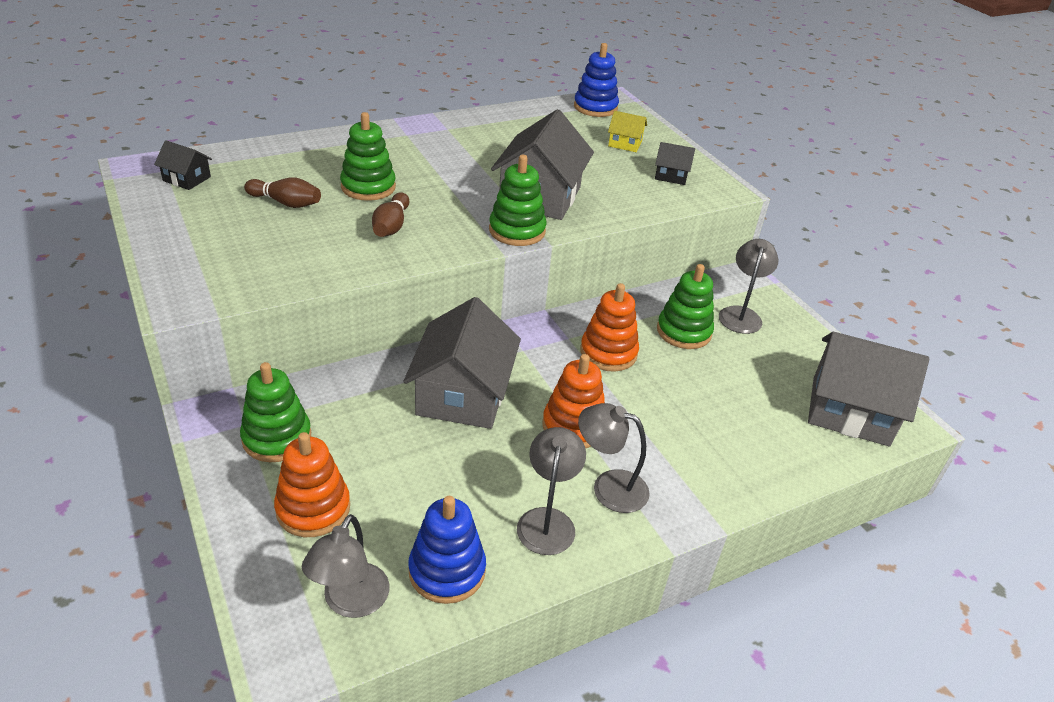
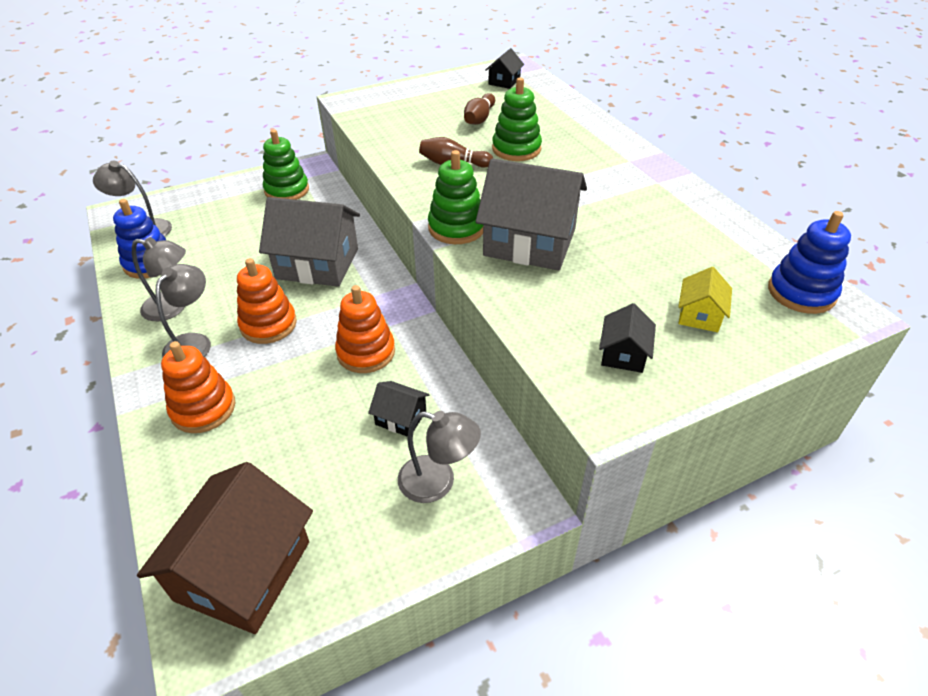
camera: 95 degrees right, 5 degrees up
orange stacking toy [274,432,350,537] -> orange stacking toy moved to [161,341,235,433]
green stacking toy [657,264,714,349] -> black house [368,381,430,437]
grey house [808,332,929,446] -> brown house [137,462,313,634]

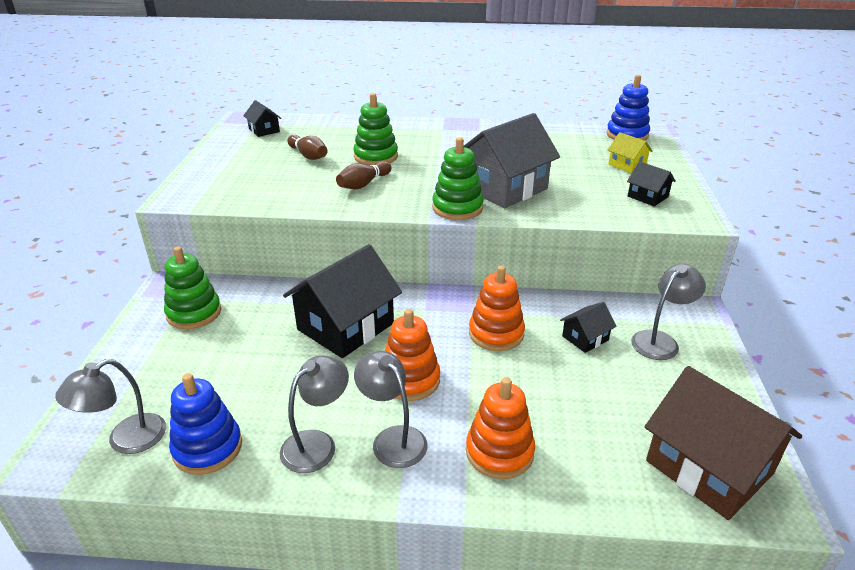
camera: 60 degrees left, 10 degrees down
grey house [259,197,360,287] -> black house [283,244,402,358]

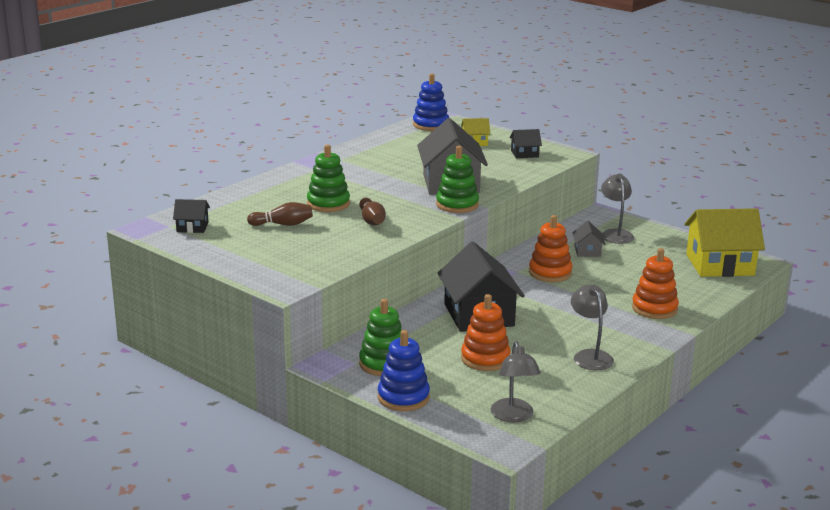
camera: 55 degrees left, 10 degrees down
blue stacking toy [169,373,242,475] -> blue stacking toy moved to [378,330,430,411]
grey lamp [354,351,427,468] -> none
orange stacking toy [385,309,440,401] -> orange stacking toy moved to [461,294,511,371]
black house [560,302,617,353] -> grey house [572,221,605,257]
brown house [645,366,802,520] -> yellow house [684,208,765,277]

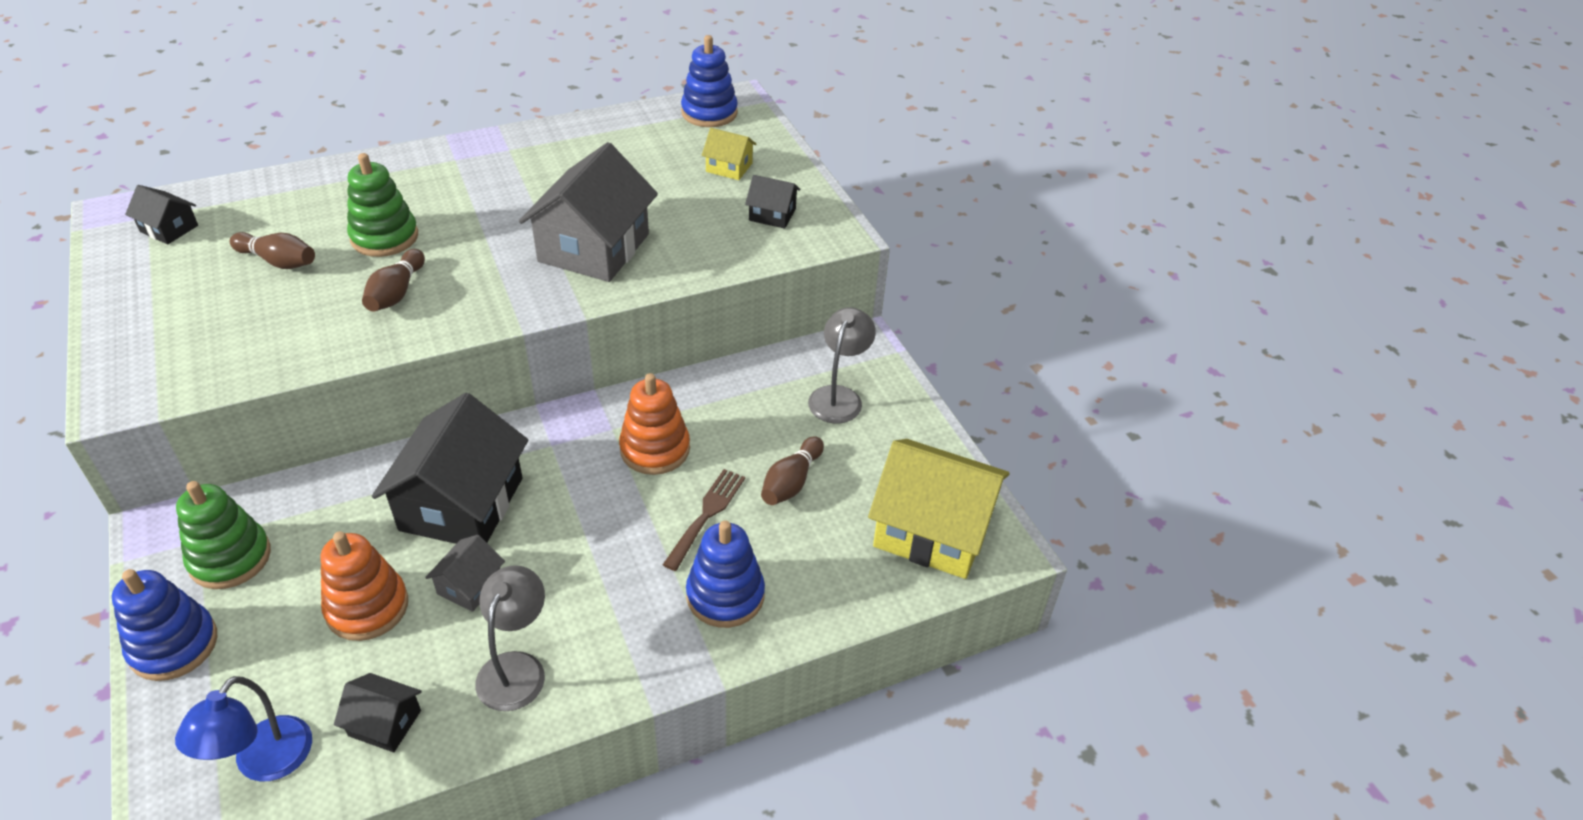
camera: 25 degrees right, 20 degrees up
green stacking toy [436,146,479,213] -> none
grey lamp [491,341,541,422] -> blue lamp [175,676,312,782]
grey house [572,221,605,257] -> grey house moved to [425,535,505,612]
orange stacking toy [632,248,679,319] -> blue stacking toy [686,520,765,628]
none -> black house [334,673,422,752]
none -> brown fork [663,469,745,571]
none -> brown bowling pin [761,436,824,505]

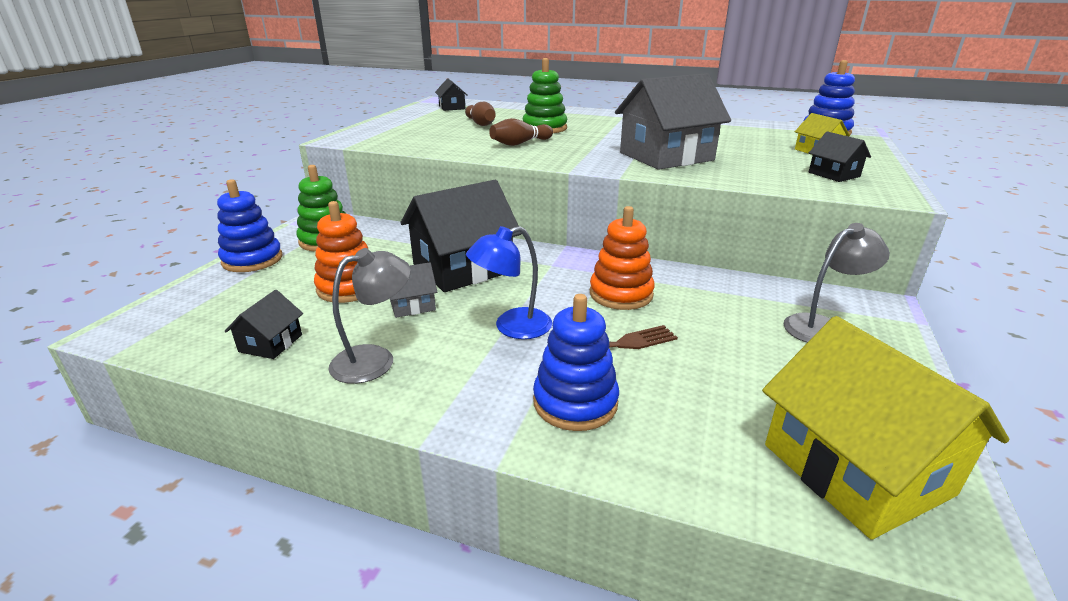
camera: 45 degrees right, 15 degrees down
blue lamp [175,676,312,782] -> blue lamp moved to [466,226,552,339]
black house [334,673,422,752] -> black house turned 45 degrees clockwise [225,290,303,359]
brown bowling pin [761,436,824,505] -> none

